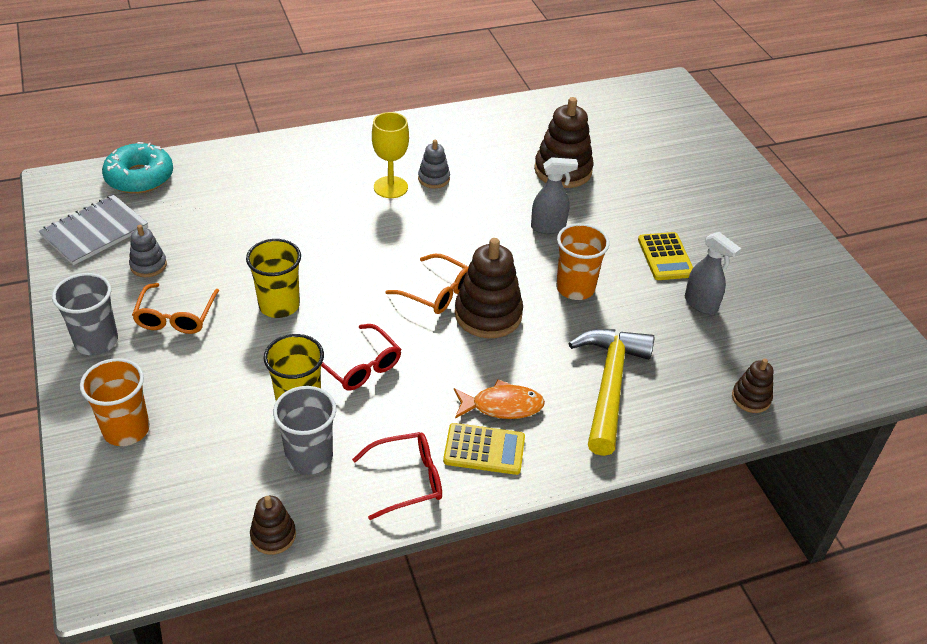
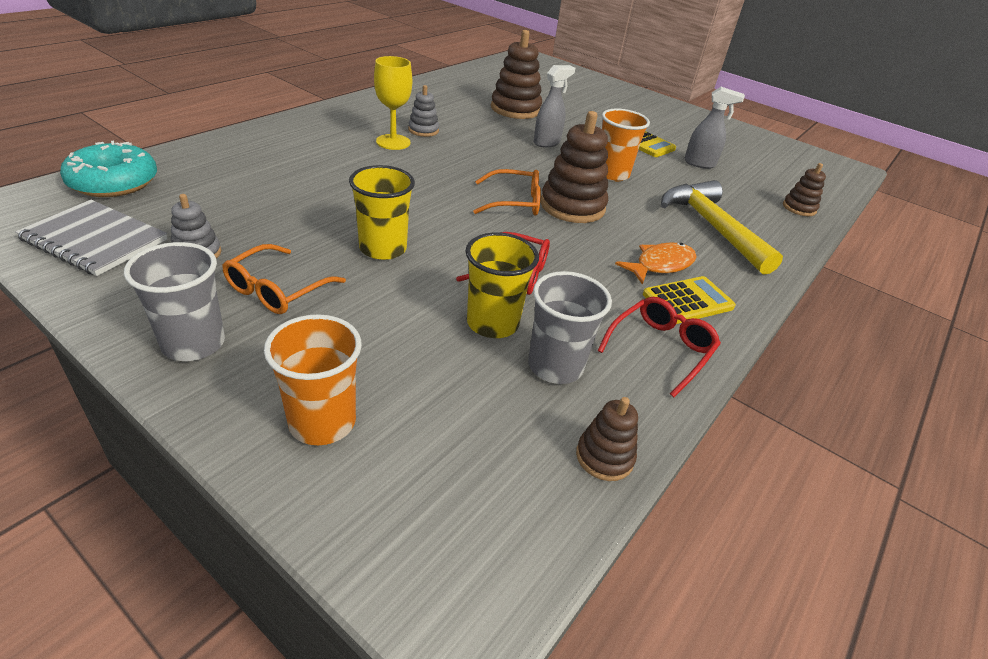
camera: 35 degrees left, 5 degrees down
grey notebook [39,195,148,265] -> grey notebook turned 75 degrees counterclockwise [15,200,167,276]
orange glasses [132,283,219,334] -> orange glasses turned 60 degrees clockwise [222,244,346,314]

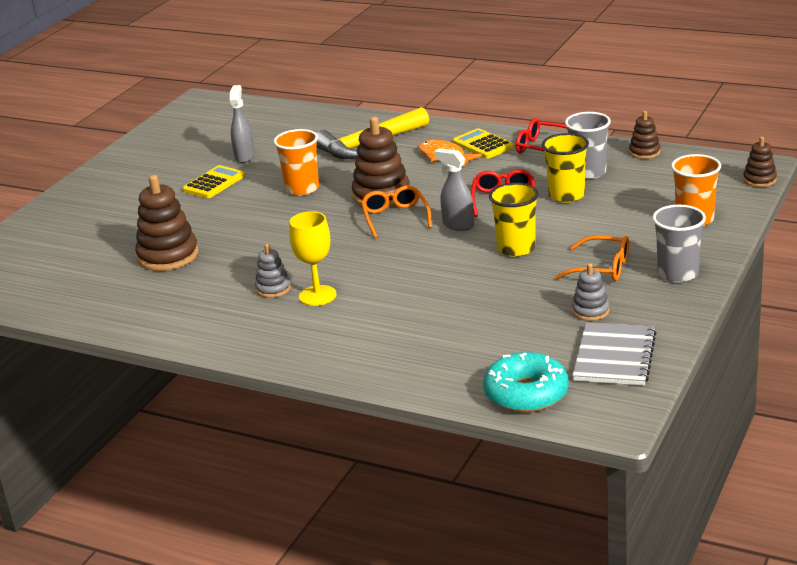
camera: 95 degrees left, 10 degrees down
grey spray bottle [534,65,575,147] -> grey spray bottle moved to [434,148,474,231]
brown stacking toy [783,163,826,216] -> brown stacking toy moved to [743,137,777,187]

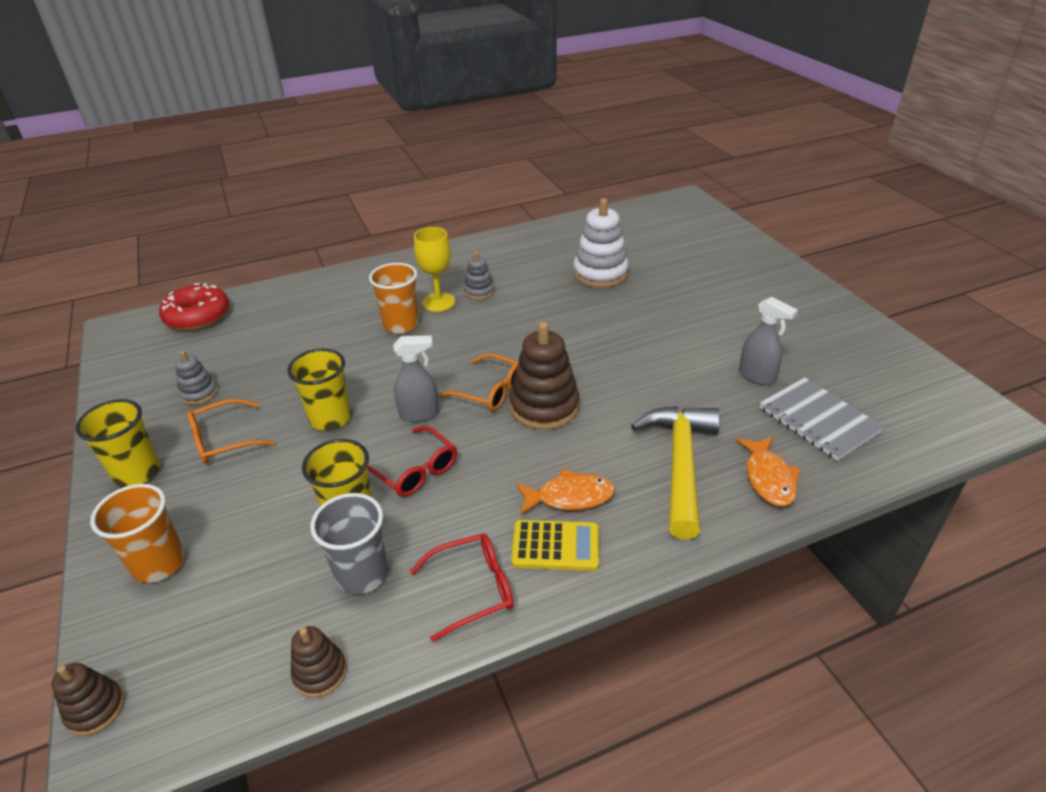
camera: 130 degrees right, 10 degrees up
brown stacking toy [135,175,198,271] -> white stacking toy [573,198,629,288]
yellow calculator [183,165,245,198] -> none
orange cup [274,129,319,196] -> orange cup moved to [369,263,419,334]
turquoise donut [483,352,569,413] -> red donut [159,283,229,331]
grey notebook [572,322,656,386] -> grey notebook moved to [759,377,885,461]
grey cup [652,205,706,282] -> yellow cup [75,399,160,487]
none -> orange fish [736,436,800,507]

